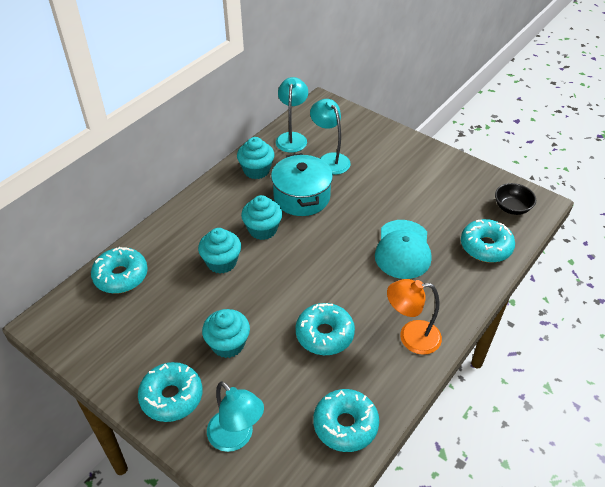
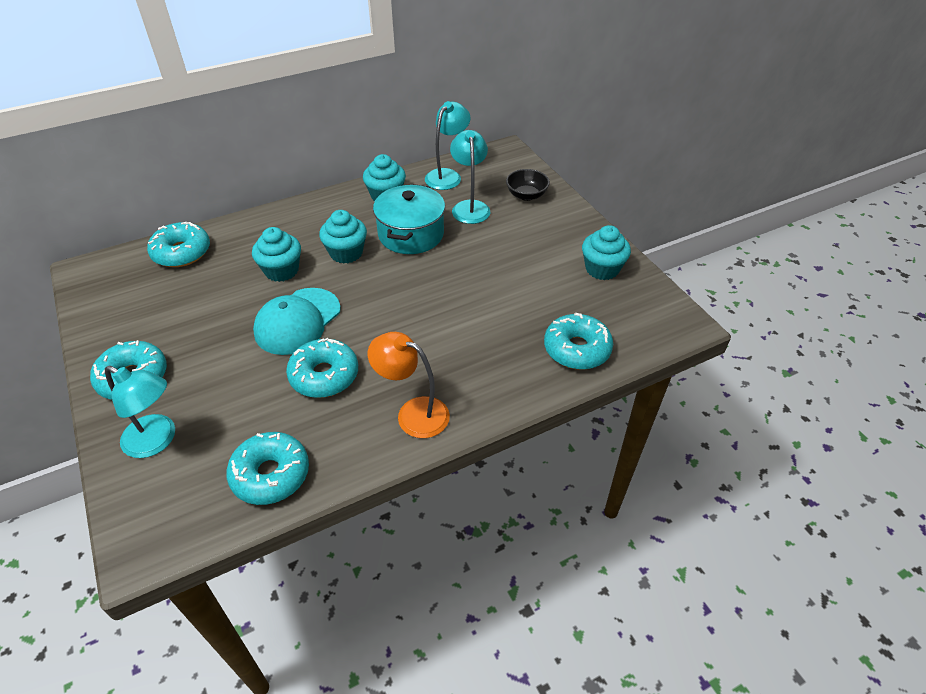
camera: 25 degrees right, 0 degrees up
turquoise cupcake [202,309,250,358] -> turquoise cupcake moved to [582,225,631,280]
turquoise lamp [207,381,264,452] -> turquoise lamp turned 45 degrees counterclockwise [105,366,175,458]
turquoise cap [375,220,431,279] -> turquoise cap moved to [253,288,341,355]
black bowl [495,183,536,215] -> black bowl moved to [506,169,550,201]

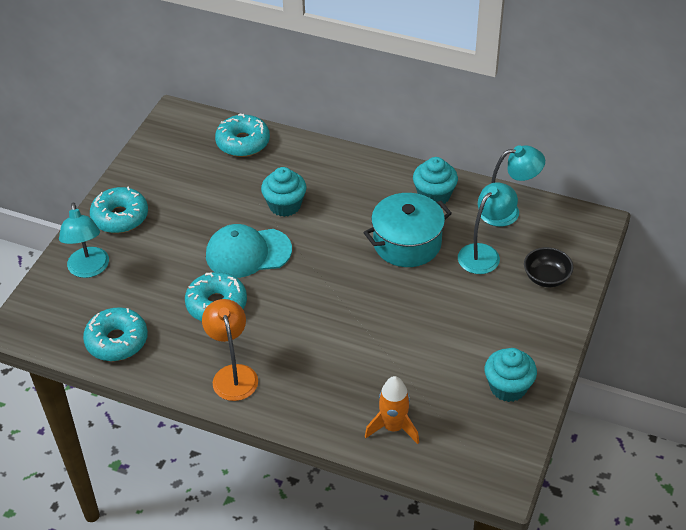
camera: 50 degrees right, 0 degrees up
turquoise cupcake [319,210,367,264] -> none
turquoise donut [544,313,613,370] -> orange rocket [365,376,419,444]

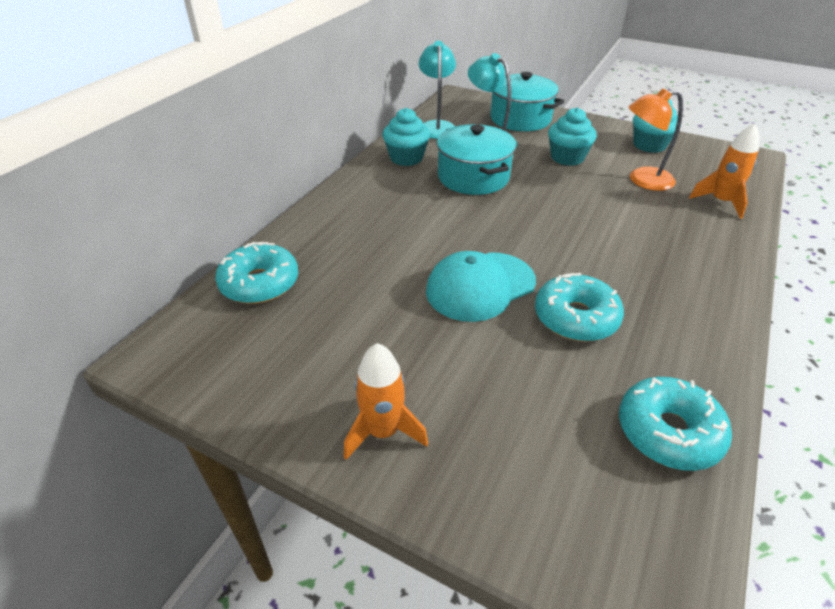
camera: 85 degrees left, 5 degrees down
turquoise lamp [59,203,109,278] -> none
turquoise donut [90,186,148,233] -> orange rocket [344,343,428,460]
orange lamp [202,299,258,401] -> orange lamp moved to [628,88,683,191]
turquoise cap [206,224,292,278] -> turquoise cap turned 60 degrees clockwise [426,251,536,322]
turquoise cupcake [261,167,307,217] -> turquoise cupcake moved to [548,107,597,166]
black bowl [524,247,574,287] -> turquoise pot [490,72,565,131]

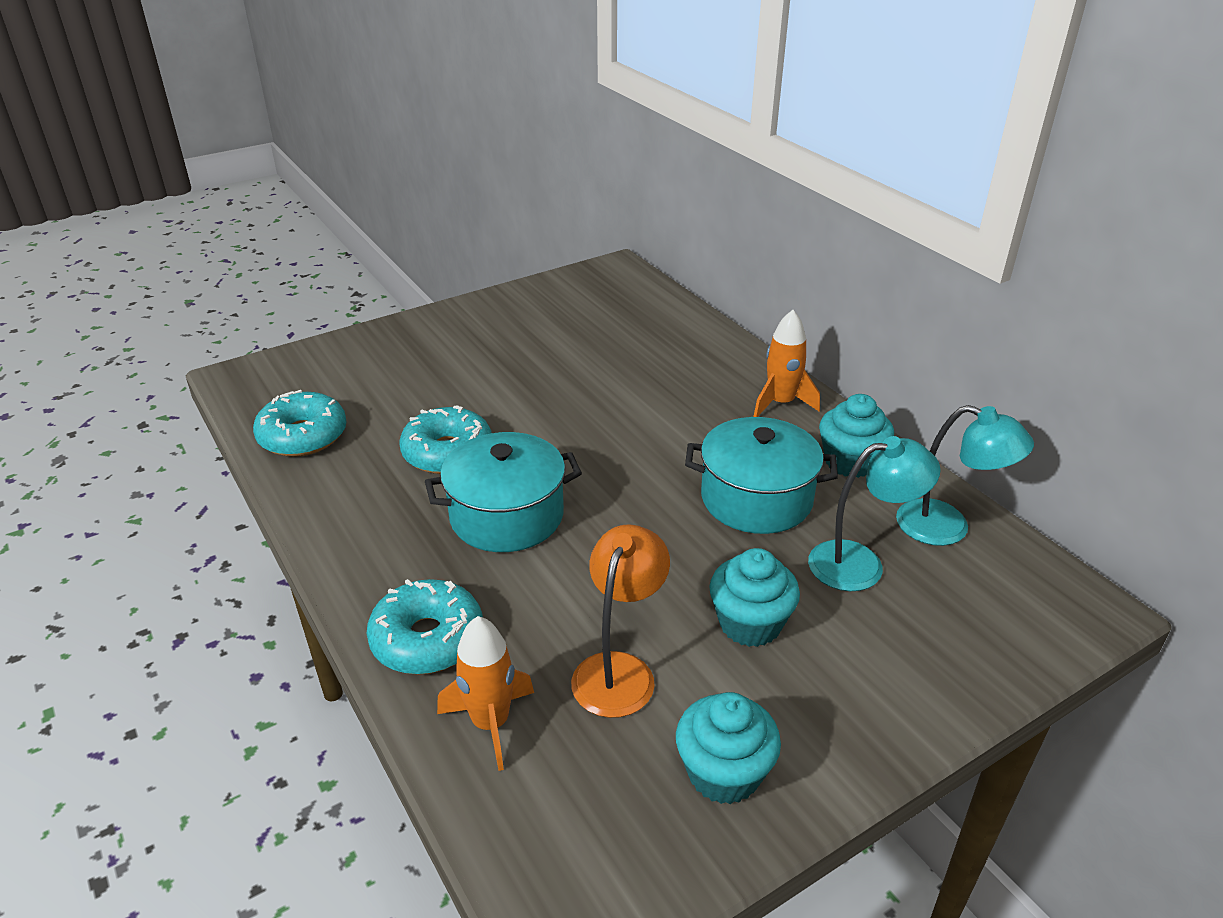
camera: 120 degrees right, 5 degrees down
turquoise donut [215,242,298,304] -> turquoise donut moved to [366,579,483,674]
orange rocket [344,343,428,460] -> orange rocket moved to [753,310,820,417]
turquoise cap [426,251,536,322] -> none
turquoise pot [490,72,565,131] -> turquoise pot moved to [425,432,582,552]

